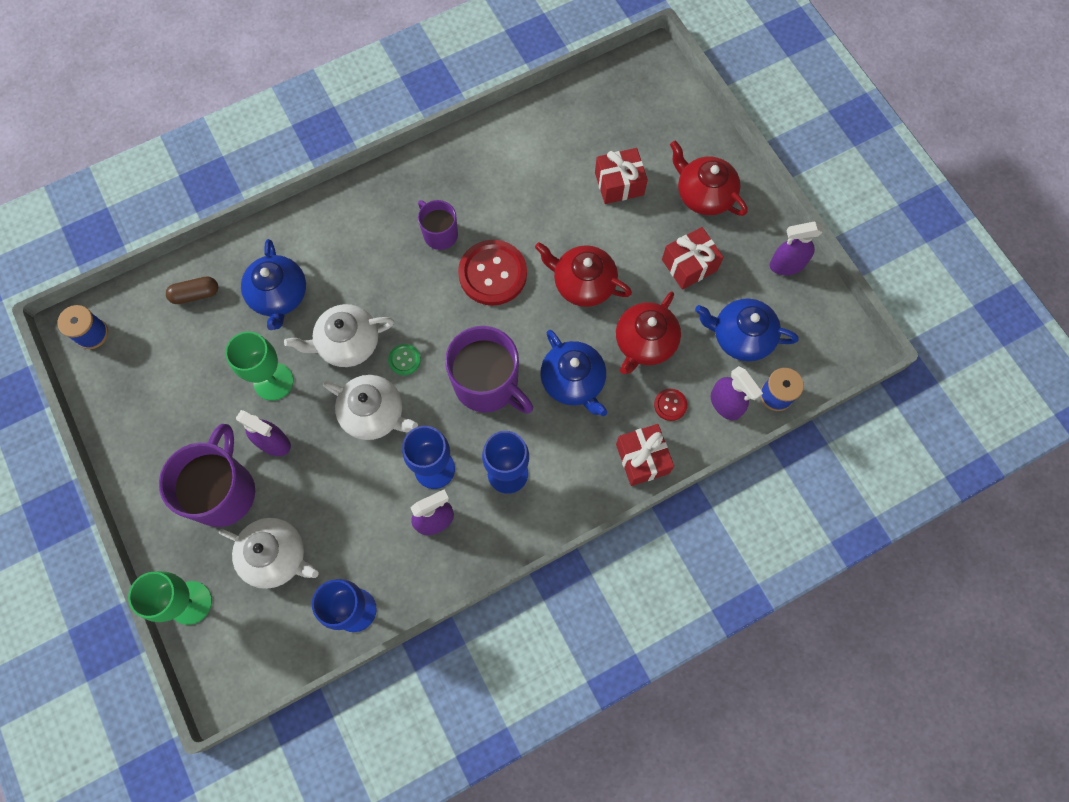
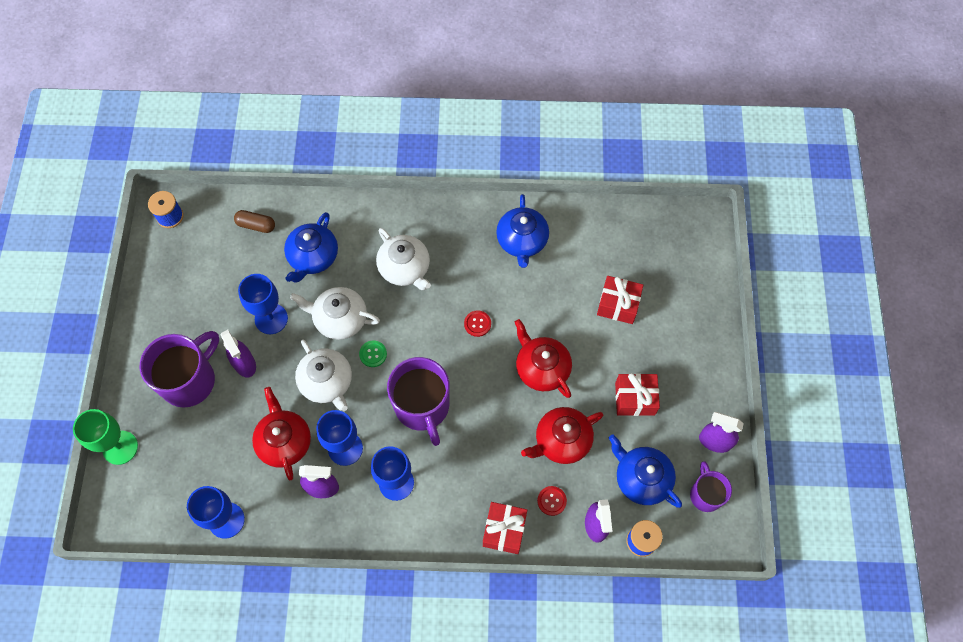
camera: 30 degrees right, 5 degrees down
white teapot [219,518,318,589] -> white teapot moved to [376,228,431,290]
green goblet [225,331,294,401] -> blue goblet [238,274,288,334]
purple mug [418,200,458,250] -> purple mug moved to [690,461,732,512]
red button [458,240,527,306] -> red button [464,310,491,337], size x0.46
blue teapot [540,330,607,416] -> blue teapot moved to [496,194,549,268]
red teapot [670,141,748,216] -> red teapot moved to [252,387,311,480]

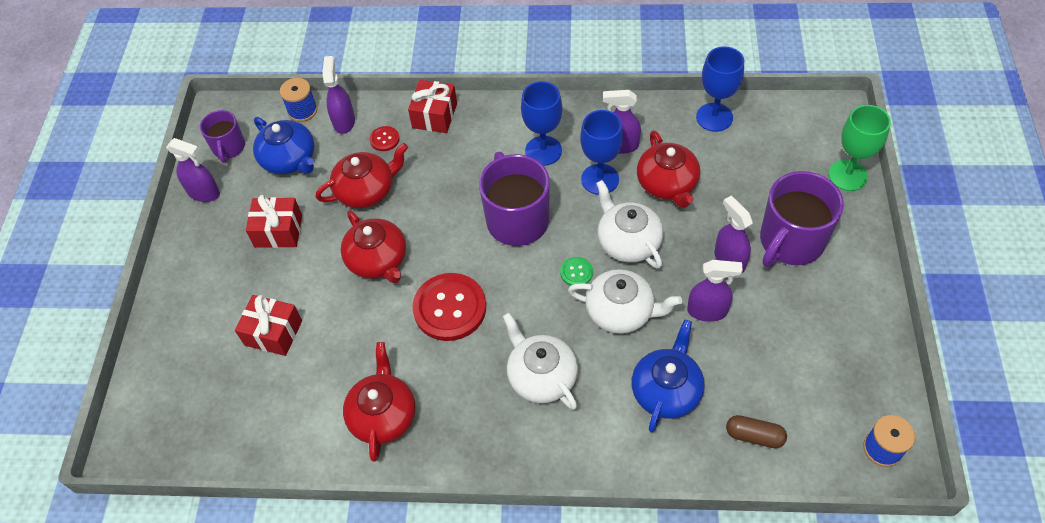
camera: 175 degrees left, 10 degrees down
blue goblet [238,274,288,334] -> purple spray bottle [687,260,743,322]
red button [464,310,491,337] -> red button [412,273,486,341], size x2.19
blue teapot [496,194,549,268] -> red teapot [343,342,415,462]

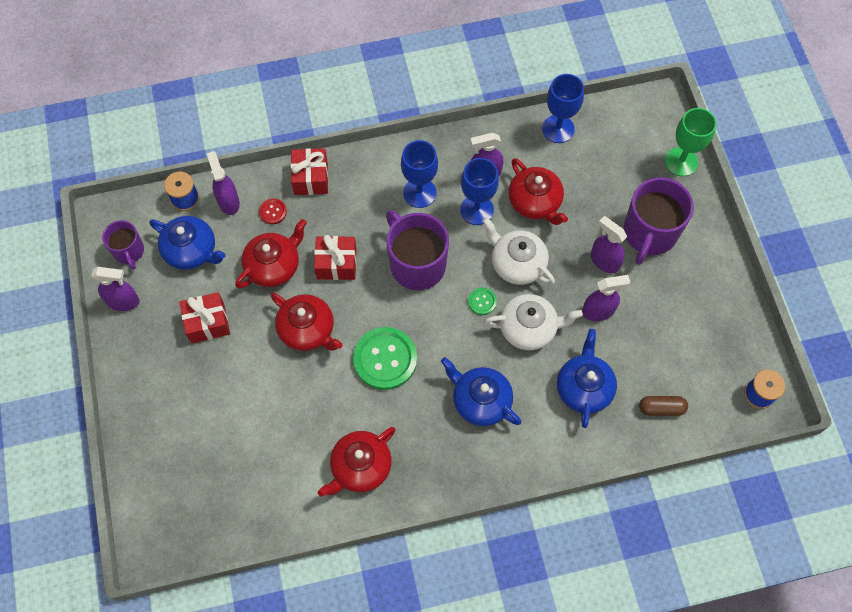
camera: 20 degrees left, 10 degrees up
red gift [235,295,302,356] -> red gift moved to [314,235,357,280]
red teapot [343,342,415,462] -> red teapot turned 120 degrees counterclockwise [318,427,396,497]
red button [412,273,486,341] -> green button [353,327,417,390]
white teapot [503,313,578,410] -> blue teapot [441,357,521,426]

